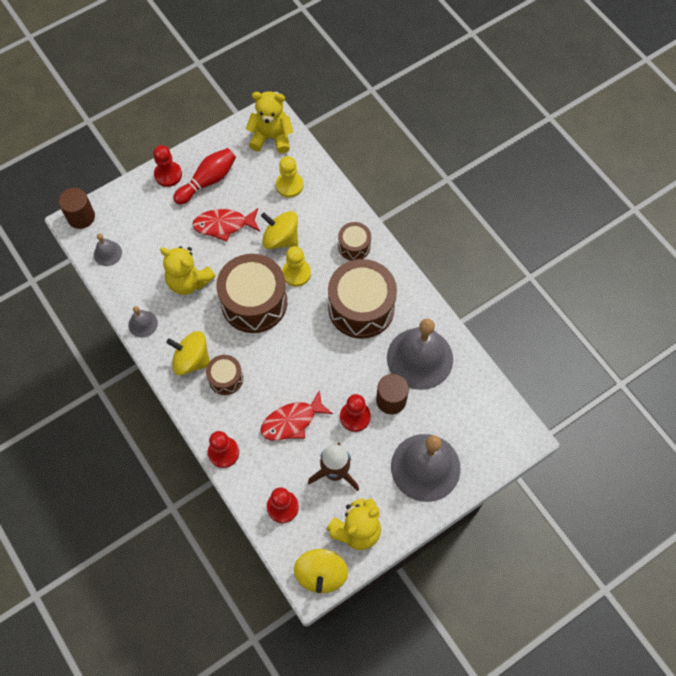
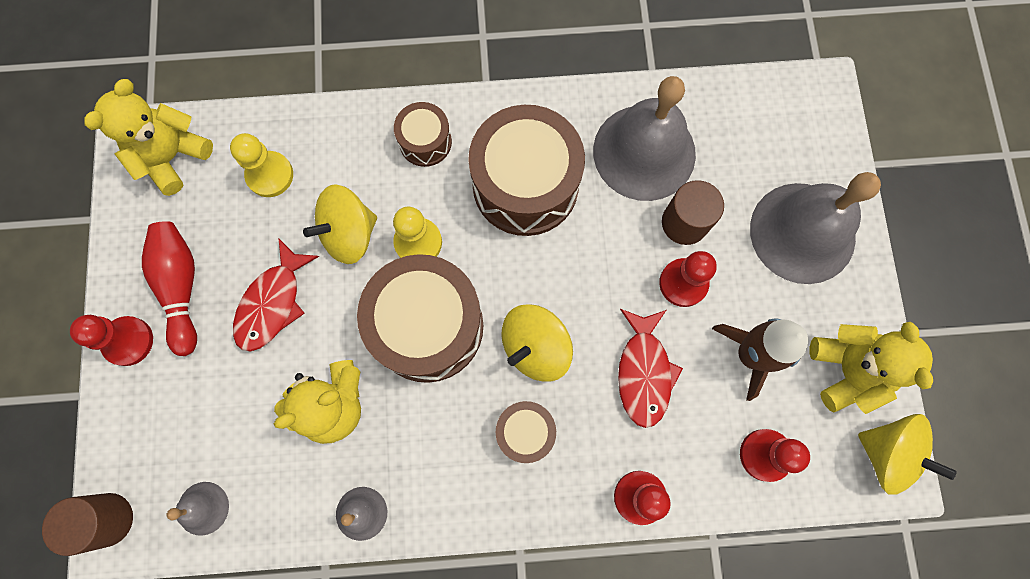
camera: 60 degrees left, 10 degrees up
yellow spinning top [166,331,210,375] -> yellow spinning top moved to [501,304,573,382]

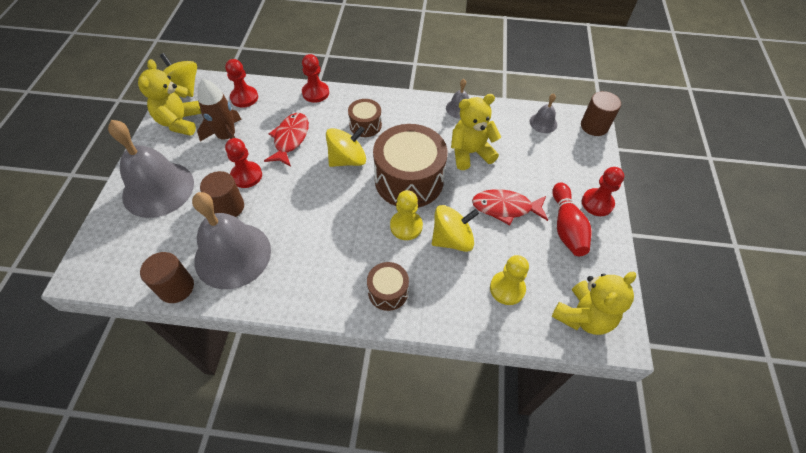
camera: 170 degrees left, 20 degrees down
red fish [233,238,319,352] -> red fish turned 120 degrees counterclockwise [472,189,548,225]
brown drum [468,105,585,236] -> none
none -> brown cylinder [140,252,194,303]

